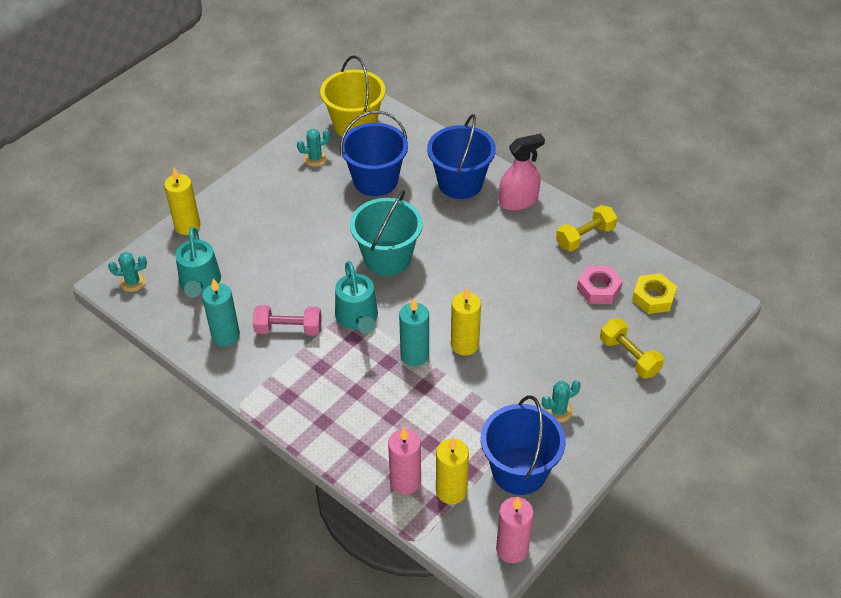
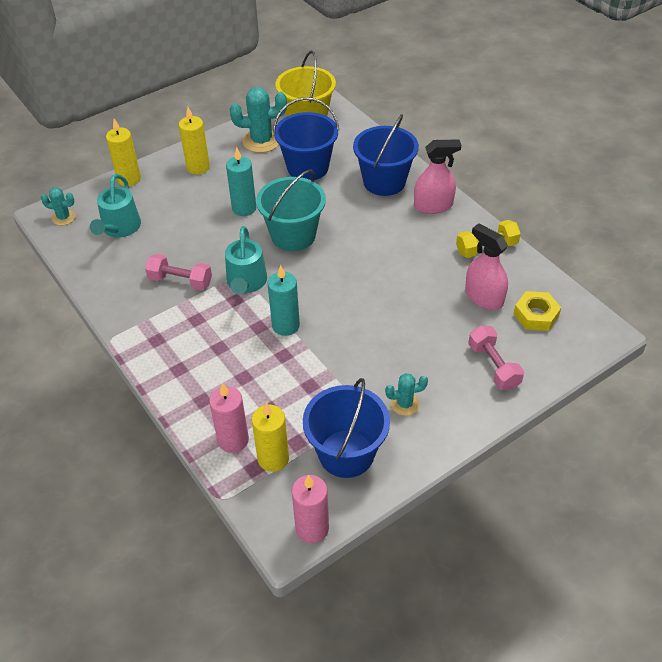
camera: 15 degrees right, 0 degrees up
turquoise candle [202,278,240,346] -> turquoise candle moved to [226,147,256,216]
turquoise cactus [297,129,330,167] -> turquoise cactus [230,87,287,153], size x1.77
yellow candle [451,288,481,356] -> yellow candle moved to [179,107,210,174]
pink nut [577,266,623,304] -> pink spray bottle [465,223,508,310]
yellow dumbbell [600,318,664,379] -> pink dumbbell [468,325,524,390]

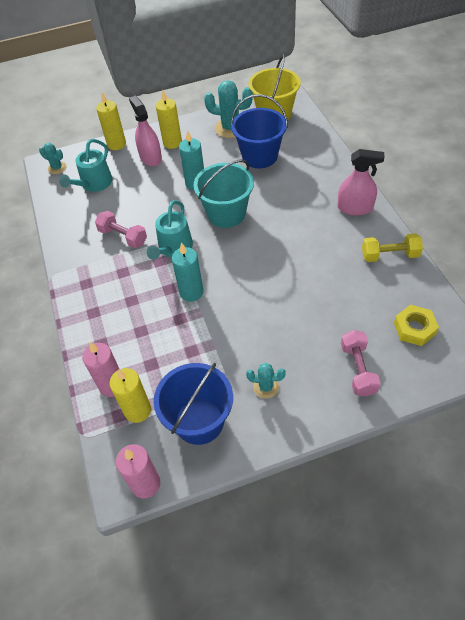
camera: 20 degrees right, 5 degrees up
blue bucket [353,114,419,196] -> none
pink spray bottle [465,223,508,310] -> pink spray bottle moved to [129,96,162,167]

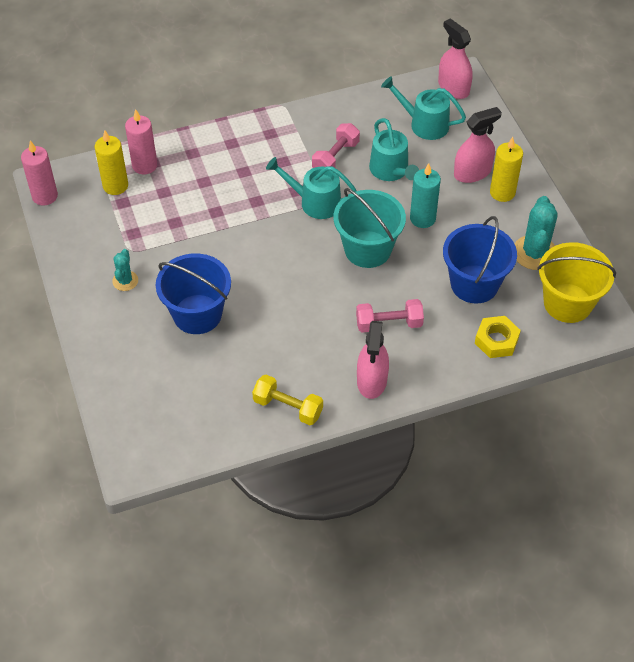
camera: 85 degrees right, 0 degrees up
turquoise cactus [39,143,66,174] -> pink spray bottle [438,19,473,99]
yellow candle [96,92,126,150] -> none
blue bucket [154,363,233,445] -> blue bucket moved to [156,253,231,334]
turquoise candle [172,242,203,302] -> none
pink dumbbell [341,330,381,396] -> pink dumbbell moved to [356,299,424,333]
yellow dumbbell [362,233,423,262] -> yellow dumbbell turned 60 degrees counterclockwise [252,375,323,425]
yellow nut [394,305,439,346] -> yellow nut moved to [475,316,521,358]
none -> turquoise watering can [369,118,419,181]

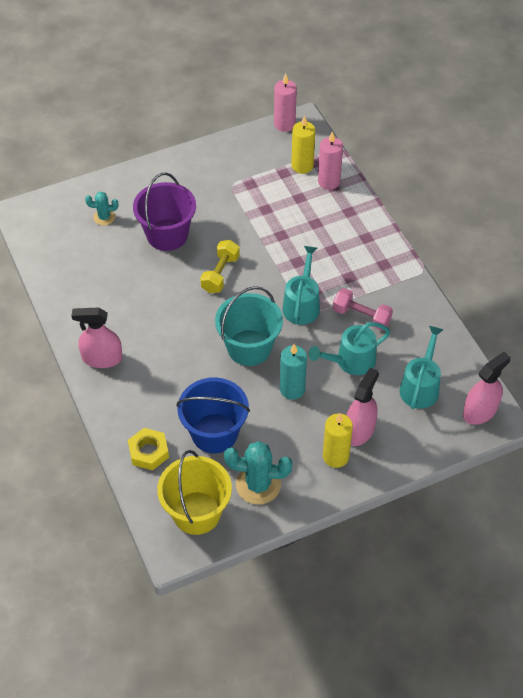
camera: 85 degrees right, 0 degrees up
turquoise cactus [112,249,138,291] -> turquoise cactus moved to [85,191,118,226]
blue bucket [156,253,231,334] -> purple bucket [133,173,196,251]
yellow dumbbell [252,375,323,425] -> yellow dumbbell moved to [200,240,240,293]
pink dumbbell [356,299,424,333] -> none
pink spray bottle [454,107,502,183] -> pink spray bottle turned 120 degrees counterclockwise [346,368,379,446]

